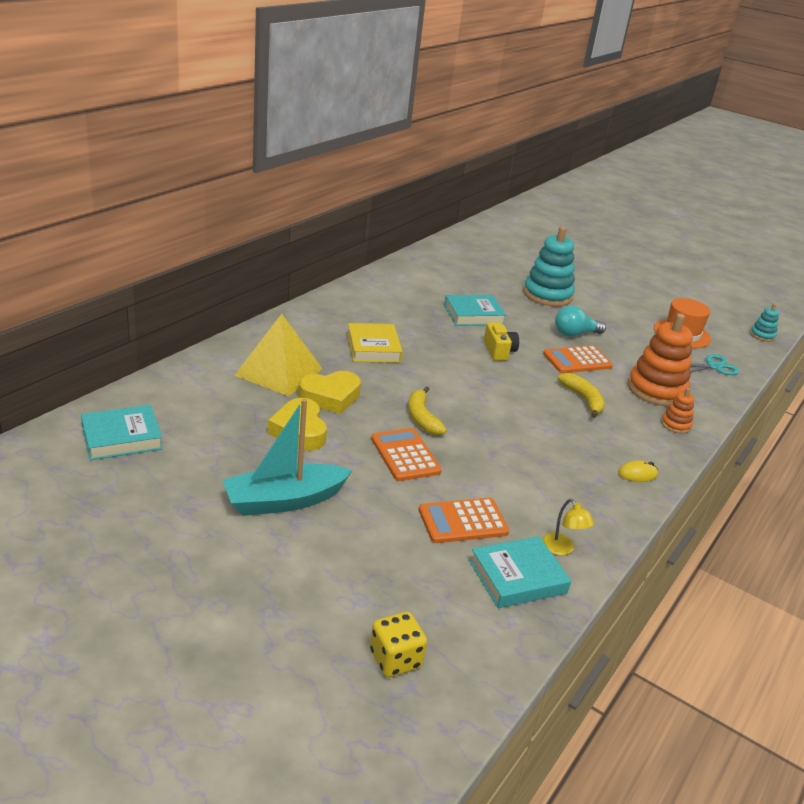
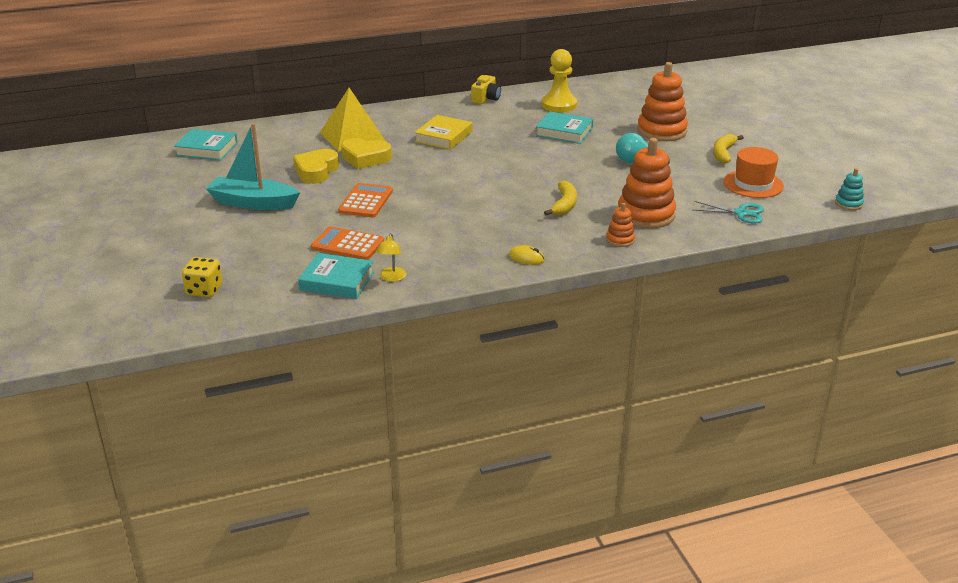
camera: 40 degrees right, 0 degrees up
yellow banana [408,386,447,435] -> yellow banana moved to [713,134,744,164]
yellow camera [484,322,519,361] -> yellow camera moved to [471,75,501,104]
turquoise stacking toy [523,226,575,307] -> orange stacking toy [637,62,688,141]
orange calculator [543,345,613,373] -> none
none -> yellow pawn [542,49,577,112]

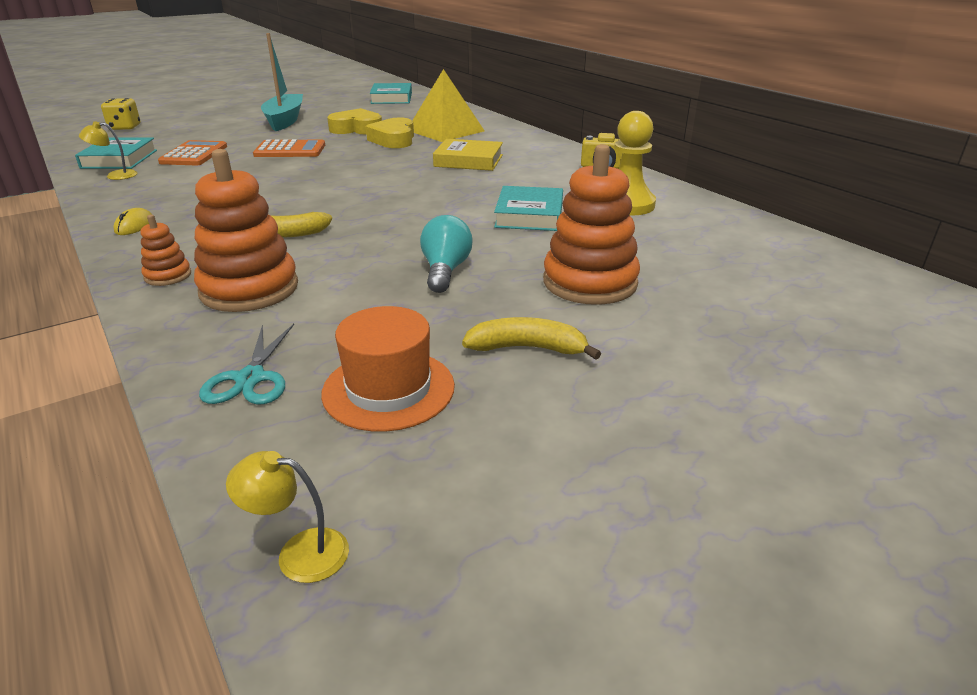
camera: 75 degrees right, 0 degrees up
turquoise stacking toy [835,168,864,210] -> yellow lamp [226,451,349,583]

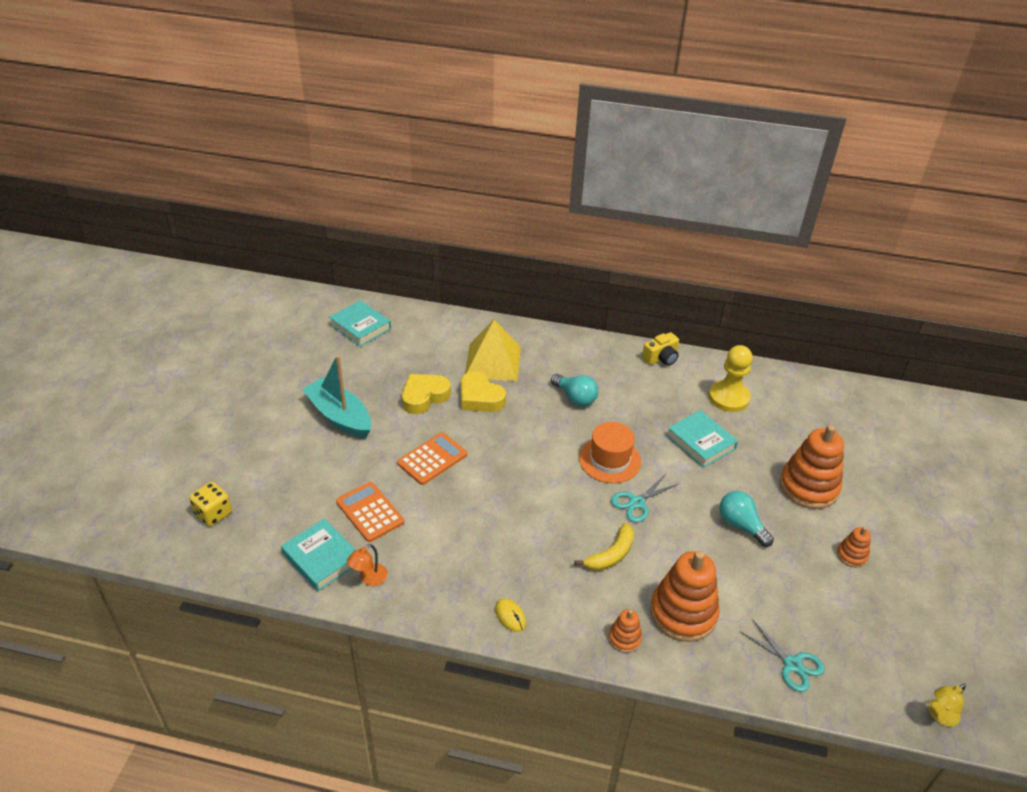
camera: 45 degrees left, 10 degrees up
yellow lamp [79,121,137,180] -> orange lamp [347,544,388,586]
orange hat [321,306,455,432] -> orange hat moved to [579,422,641,483]
yellow book [433,139,503,171] -> turquoise light bulb [551,374,598,406]
yellow banana [462,317,601,360] -> orange stacking toy [837,527,871,568]
none -> turquoise scissors [611,474,678,522]

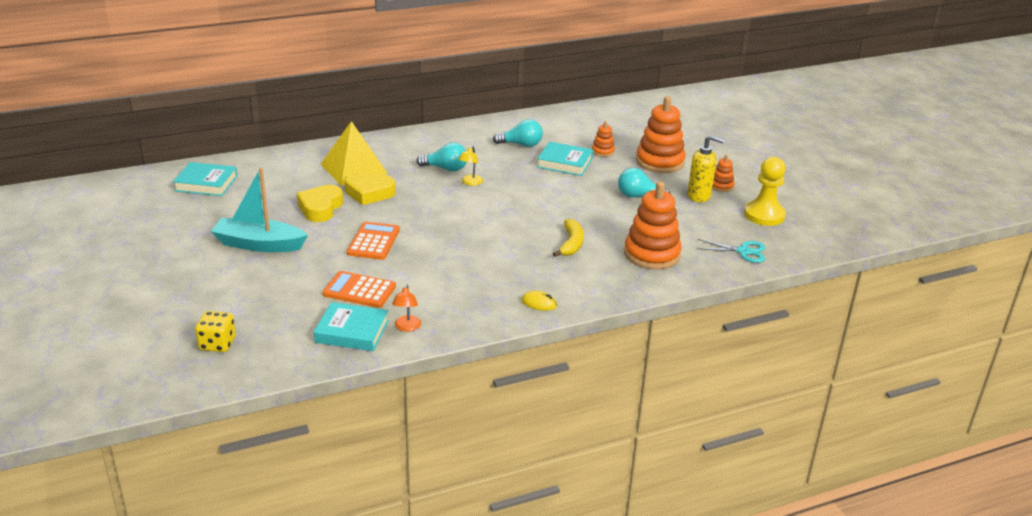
camera: 35 degrees left, 10 degrees down
orange hat [579,422,641,483] -> none
orange stacking toy [609,609,642,653] -> orange stacking toy moved to [592,121,615,157]
turquoise scissors [611,474,678,522] -> none
yellow camera [642,332,679,366] -> none
yellow pawn [709,345,752,412] -> yellow pawn moved to [744,157,786,226]
yellow lamp [929,684,966,727] -> yellow lamp moved to [458,146,483,186]
none -> turquoise light bulb [493,119,543,147]
none -> yellow soap dispenser [688,135,724,202]

